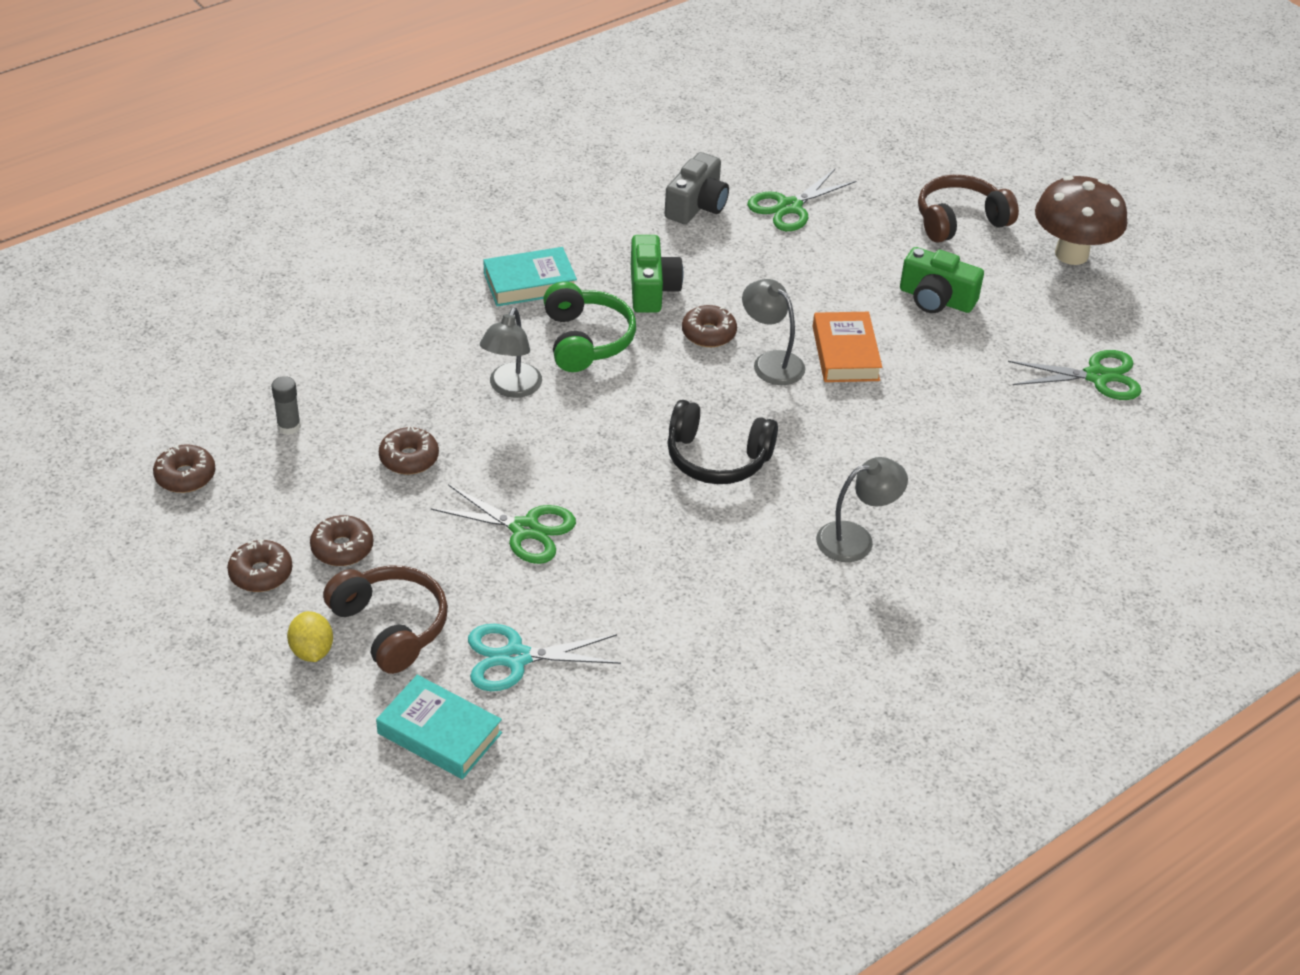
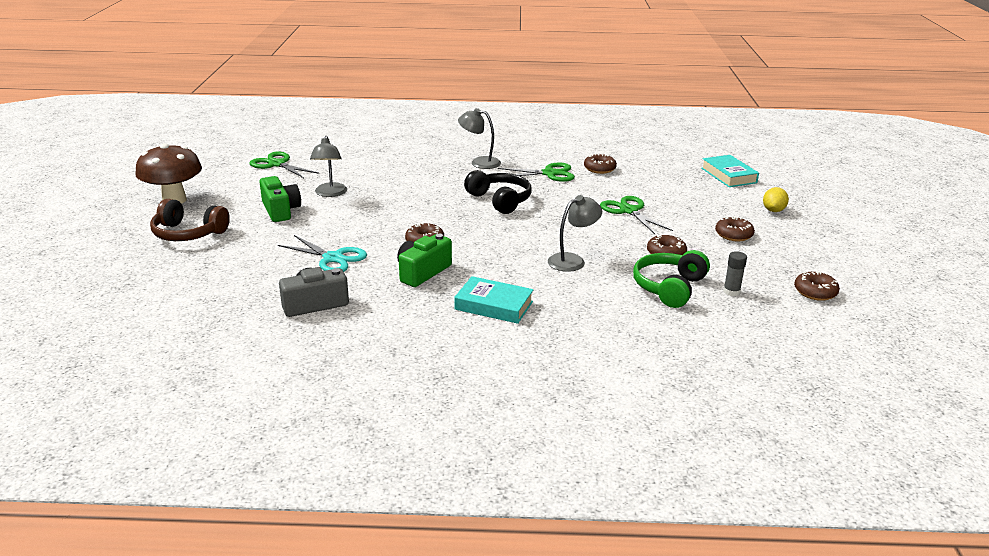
camera: 140 degrees left, 15 degrees down
brown donut [227,539,292,592] -> brown donut moved to [584,153,617,174]
brown headphones [323,565,448,674] -> none
turquoise scissors [468,624,621,691] -> turquoise scissors moved to [278,235,367,272]
green headphones [543,281,636,372] -> green headphones moved to [633,250,710,308]
grey lamp [742,279,805,385] -> grey lamp moved to [310,136,347,197]
green scissors [747,169,856,231] -> green scissors moved to [498,163,575,182]
orange book [813,312,882,382] -> none

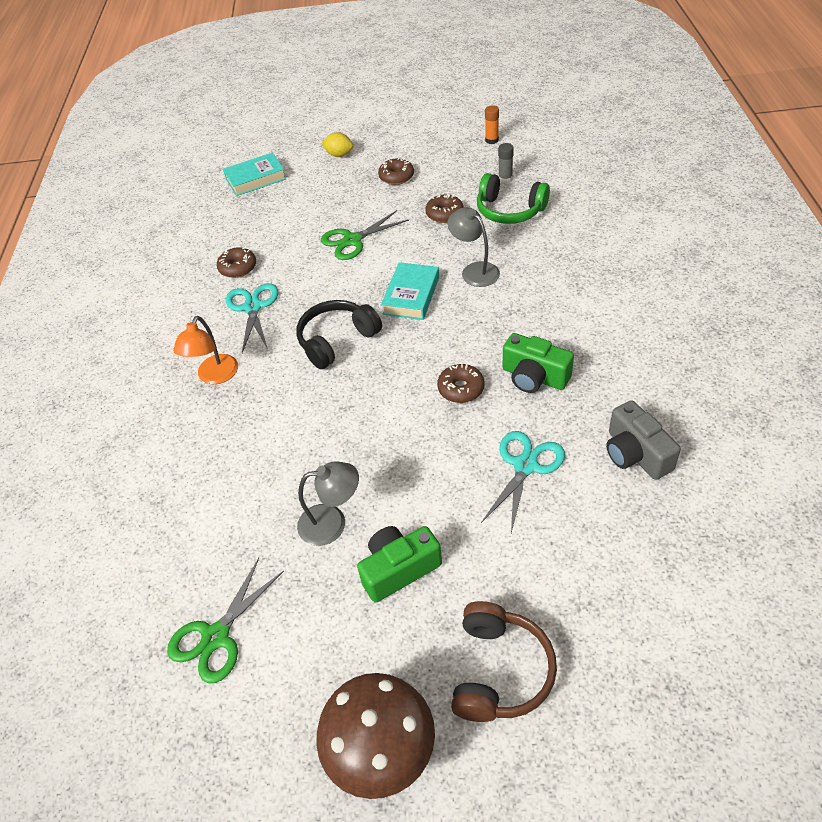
camera: 90 degrees left, 20 degrees up
turquoise book [454,276,534,324] -> turquoise book moved to [381,262,439,320]
grey lamp [458,108,501,169] -> orange lamp [173,316,238,384]
green scissors [498,163,575,182] -> turquoise scissors [226,283,278,353]
brown donut [794,272,840,301] -> orange glue stick [485,105,499,144]

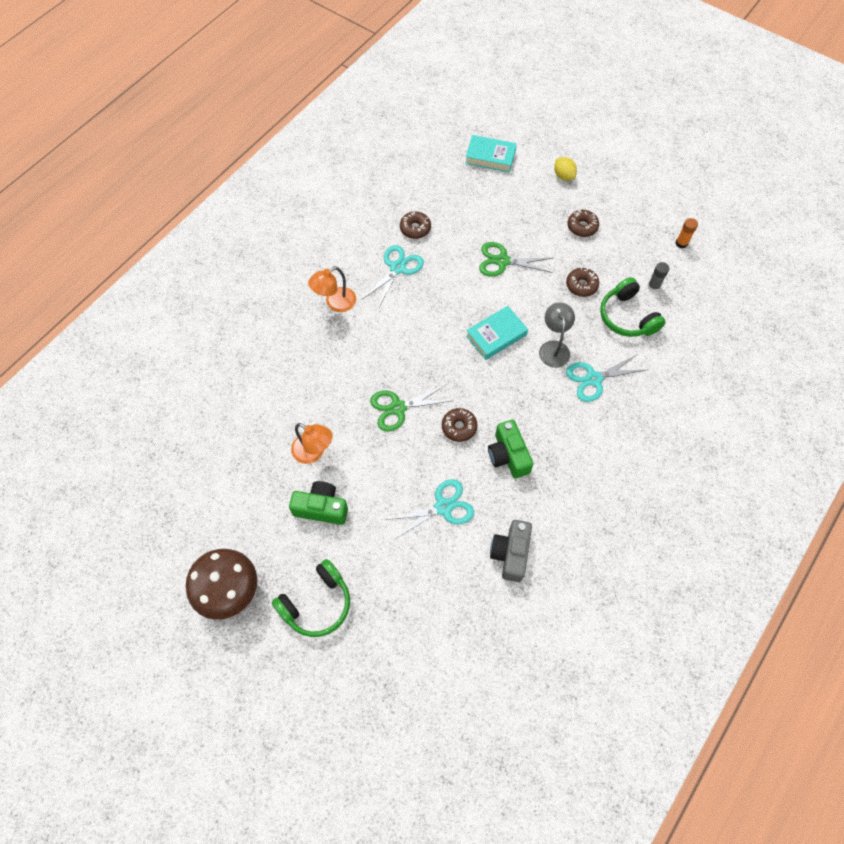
camera: 35 degrees right, 15 degrees up
green scissors [167,558,284,683] -> green scissors moved to [370,384,453,431]
black headphones [296,300,382,369] -> none
grey lamp [297,461,359,546] -> orange lamp [291,423,333,464]
brown headphones [451,601,557,722] -> green headphones [272,559,350,637]
none -> turquoise scissors [566,354,646,402]

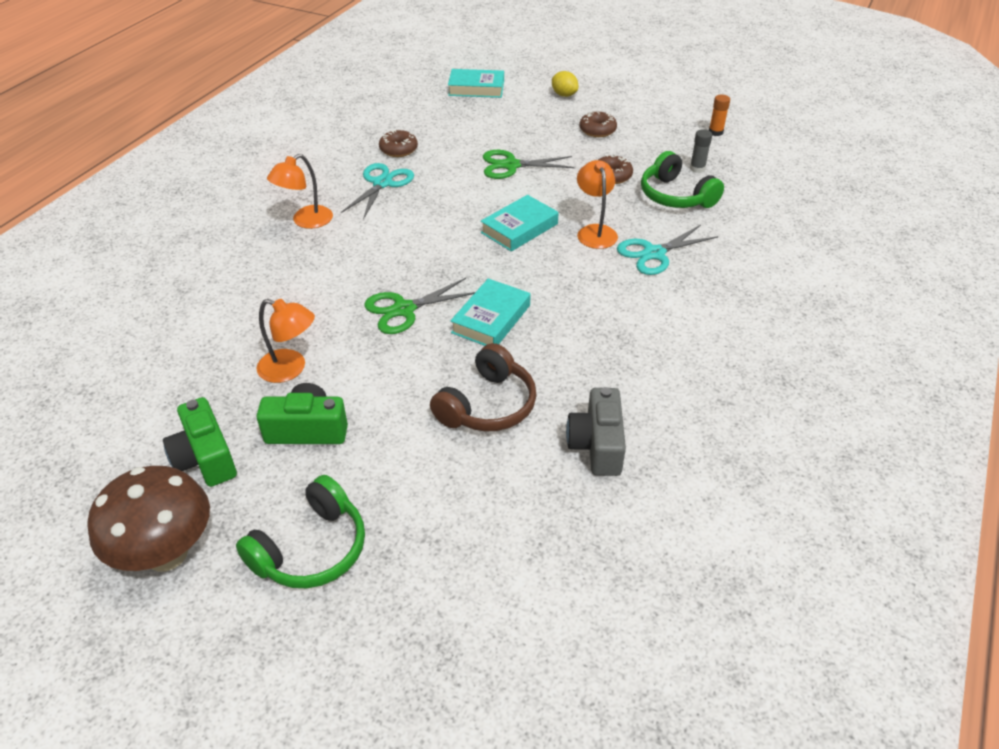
camera: 10 degrees left, 20 degrees down
turquoise scissors [385,479,474,540] -> brown headphones [430,343,537,432]
brown donut [442,408,477,442] -> turquoise book [450,278,531,346]
green camera [488,420,533,478] -> green camera moved to [163,397,237,487]
grey lamp [539,302,575,368] -> orange lamp [577,160,618,249]

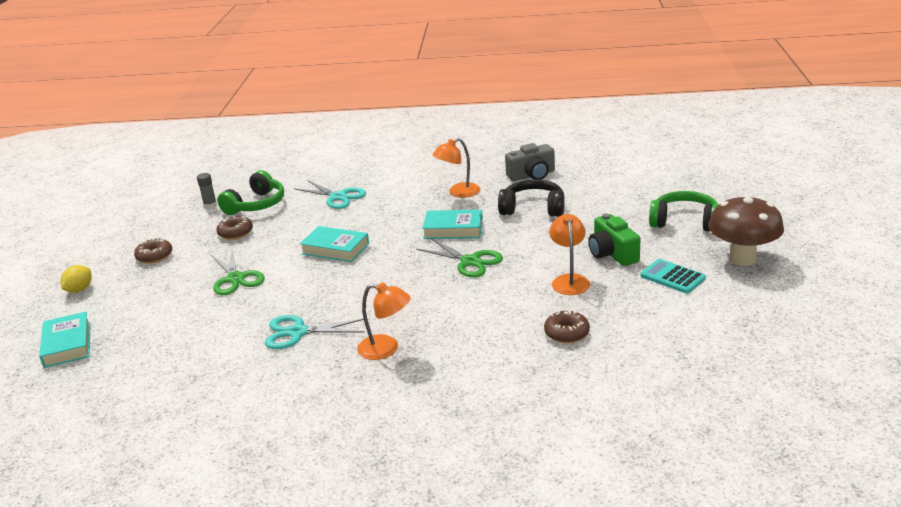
camera: 110 degrees left, 15 degrees down
green camera [163,397,237,487] -> turquoise calculator [640,259,706,294]
brown donut [379,130,418,157] -> brown donut moved to [544,310,590,343]
brown headphones [430,343,537,432] -> black headphones [498,180,565,217]
orange lamp [577,160,618,249] -> orange lamp moved to [432,138,480,198]
orange glue stick [709,95,730,136] -> none

